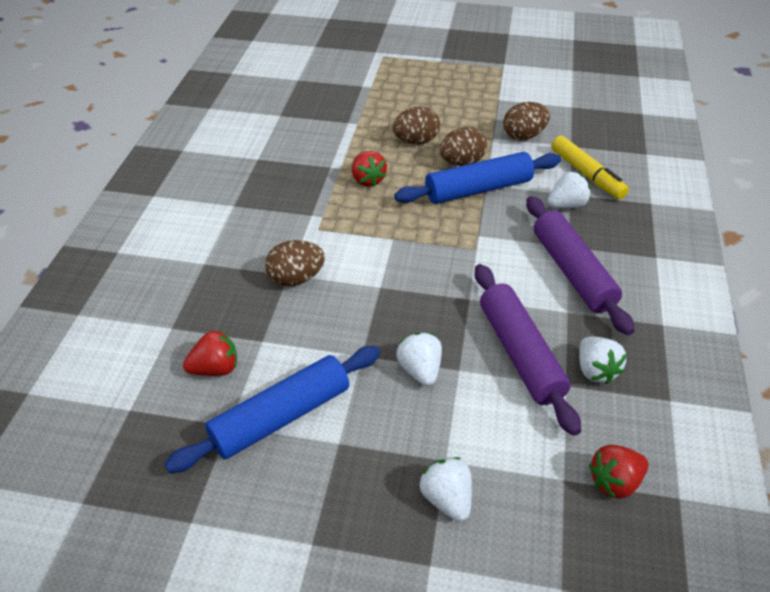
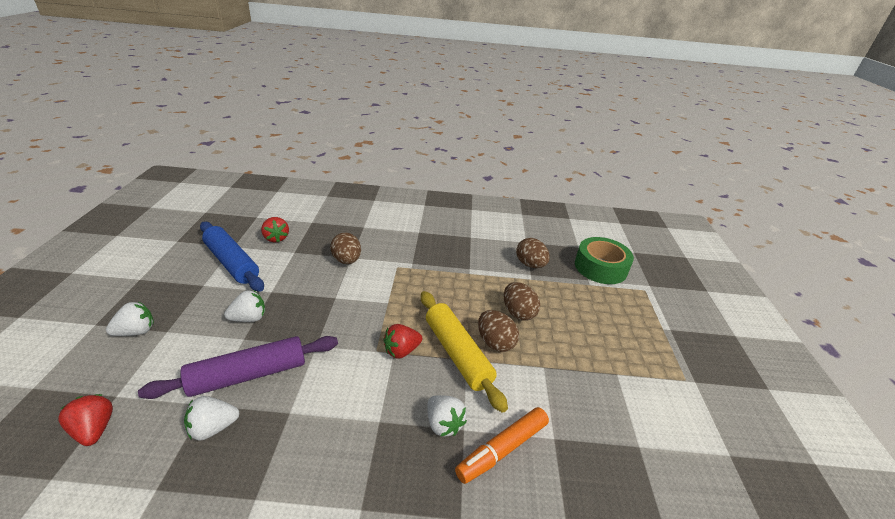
camera: 80 degrees right, 10 degrees down
red strawberry [352,151,387,187] -> red strawberry moved to [383,324,422,359]
blue rolling pin [394,152,561,204] -> yellow rolling pin [421,291,508,413]
brown egg [503,102,550,141] -> brown egg moved to [516,238,550,268]
purple rolling pin [526,196,635,335] -> none
yellow marker [552,136,629,199] -> orange marker [455,407,549,484]
none -> green tape [575,237,634,284]

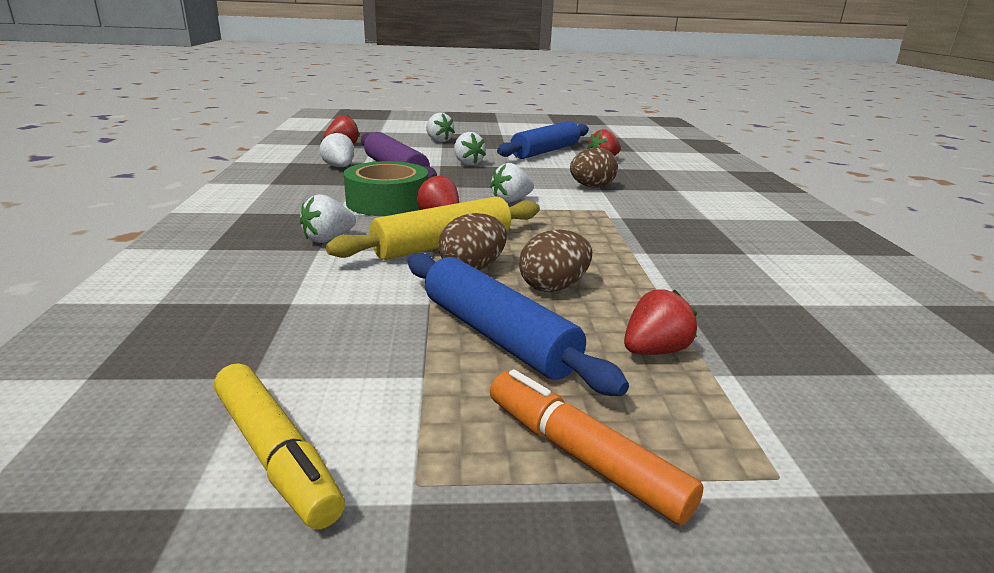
camera: 85 degrees right, 10 degrees down
orange marker [455,407,549,484] -> orange marker moved to [490,369,704,525]
brown egg [516,238,550,268] -> none
green tape [575,237,634,284] -> green tape moved to [344,161,428,216]
none -> yellow marker [214,363,345,529]
none -> blue rolling pin [408,253,629,396]
none -> white strawberry [490,163,534,203]
none -> red strawberry [624,289,697,355]

